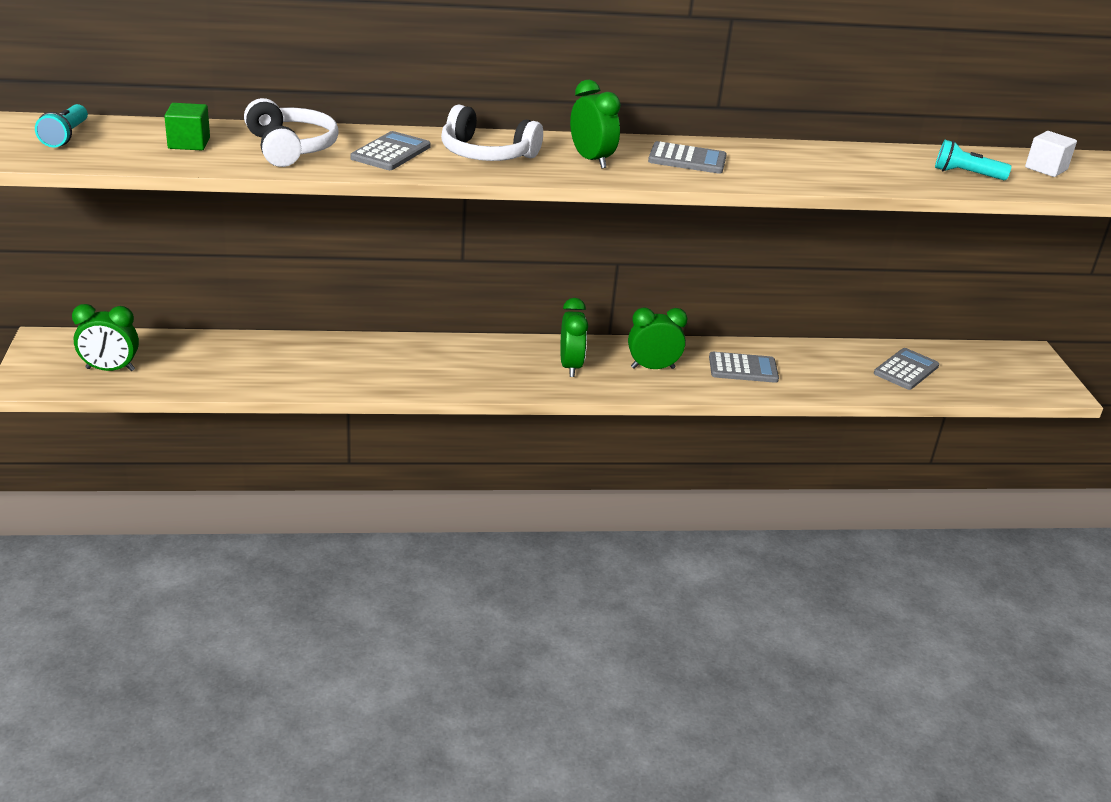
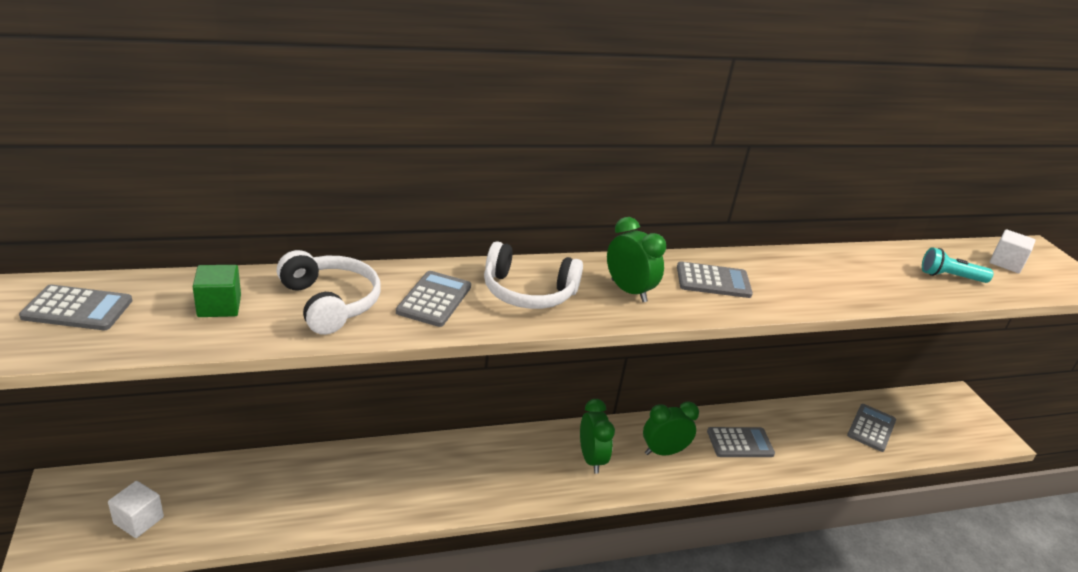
camera: 10 degrees left, 0 degrees up
turquoise flashlight [35,104,88,147] -> grey calculator [19,284,132,330]
green clock [72,304,139,371] -> white cube [108,481,164,538]

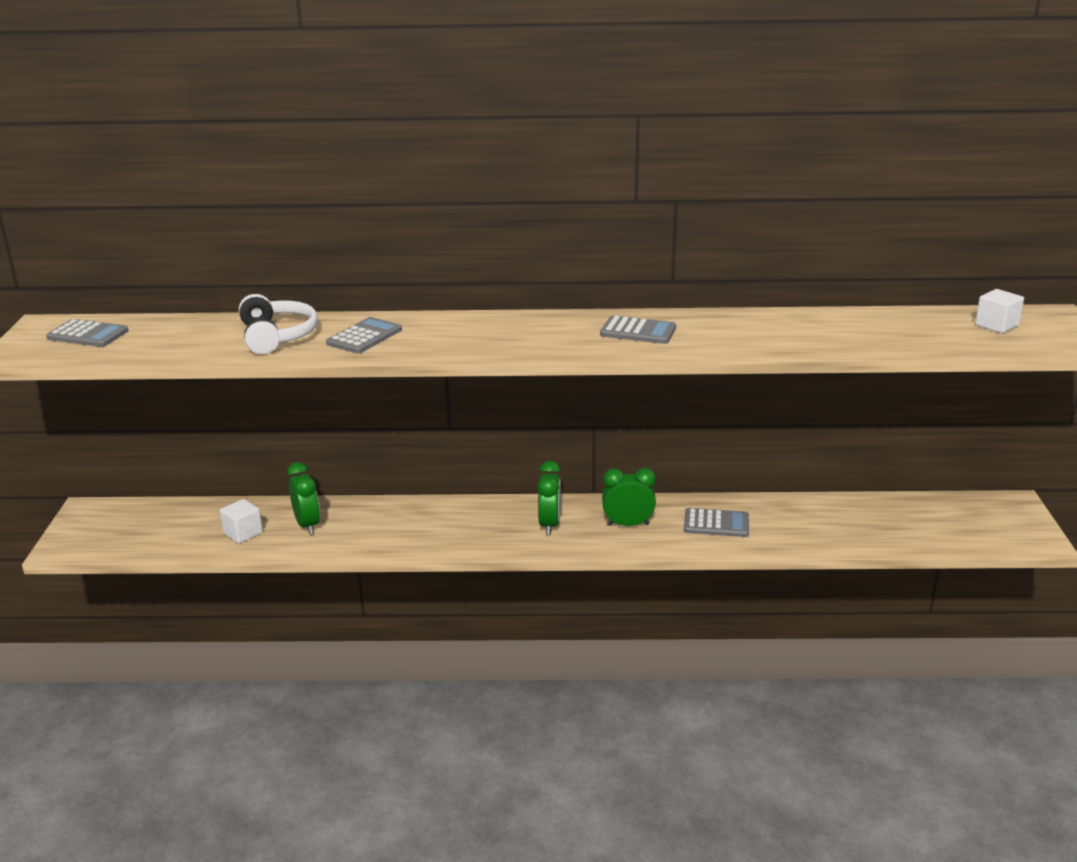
camera: 20 degrees right, 5 degrees down
white cube [108,481,164,538] -> white cube moved to [220,499,263,544]
green cube [193,265,241,317] -> none
white headphones [484,241,583,309] -> none
green clock [607,217,666,302] -> green clock moved to [287,462,320,535]
grey calculator [847,404,896,452] -> none
turquoise flashlight [922,247,993,283] -> none

